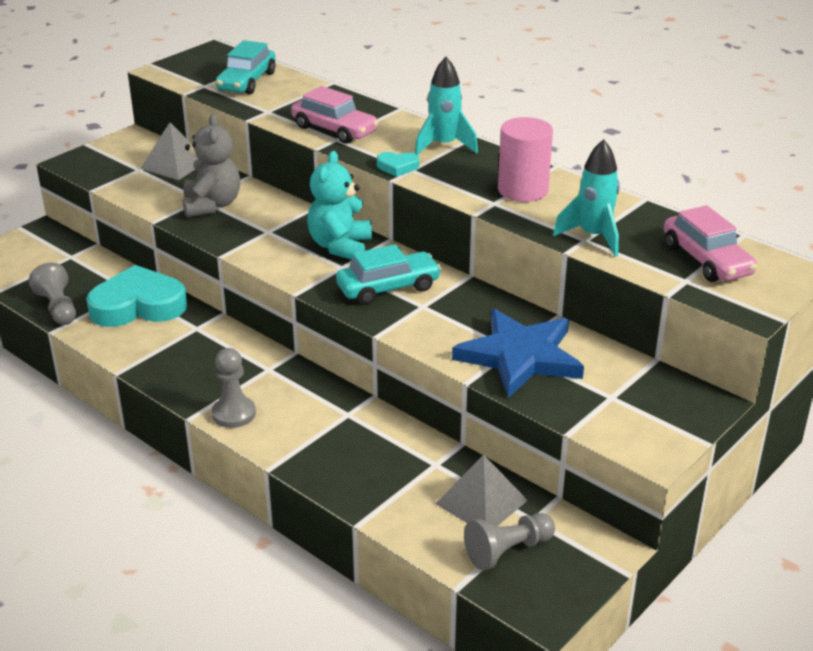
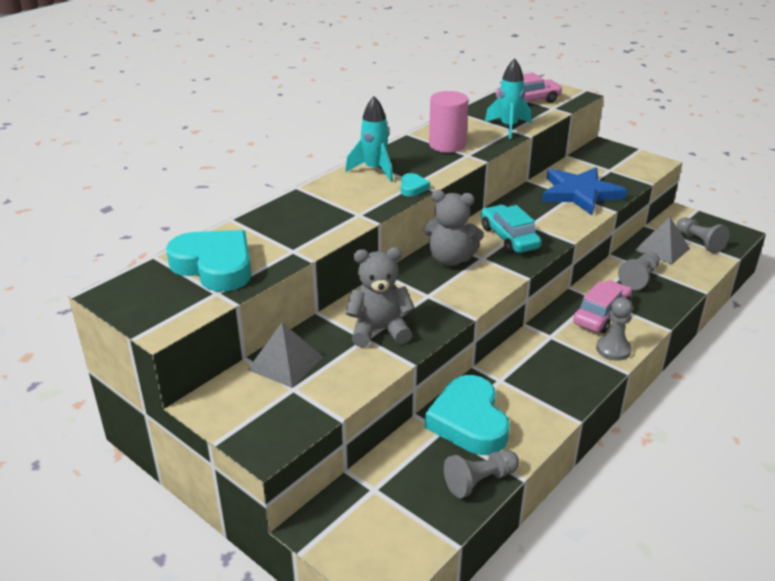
camera: 90 degrees left, 0 degrees up
turquoise car [216,40,276,94] -> turquoise heart [166,230,251,292]
pink car [291,86,379,144] -> pink car moved to [573,280,632,333]
turquoise teddy bear [307,151,372,260] -> grey teddy bear [423,190,484,266]
none -> grey pawn [618,252,660,290]

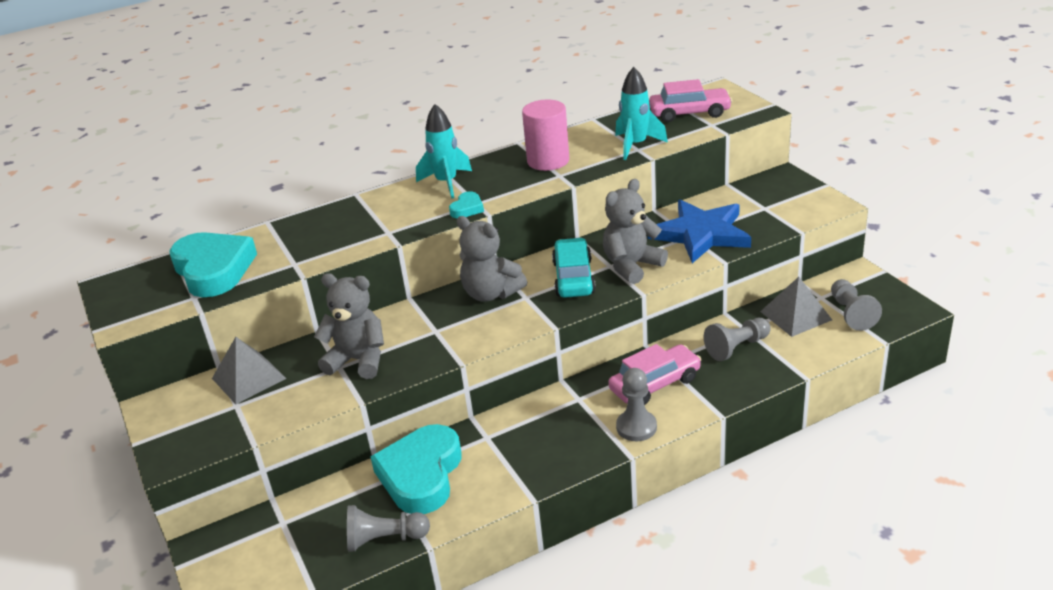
camera: 25 degrees right, 0 degrees up
none -> grey teddy bear [603,179,668,284]

